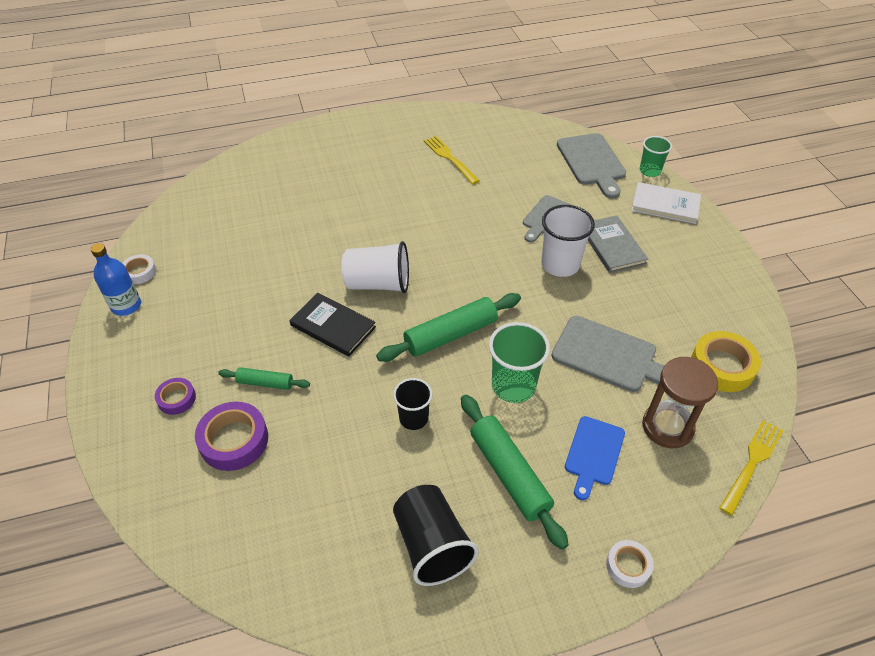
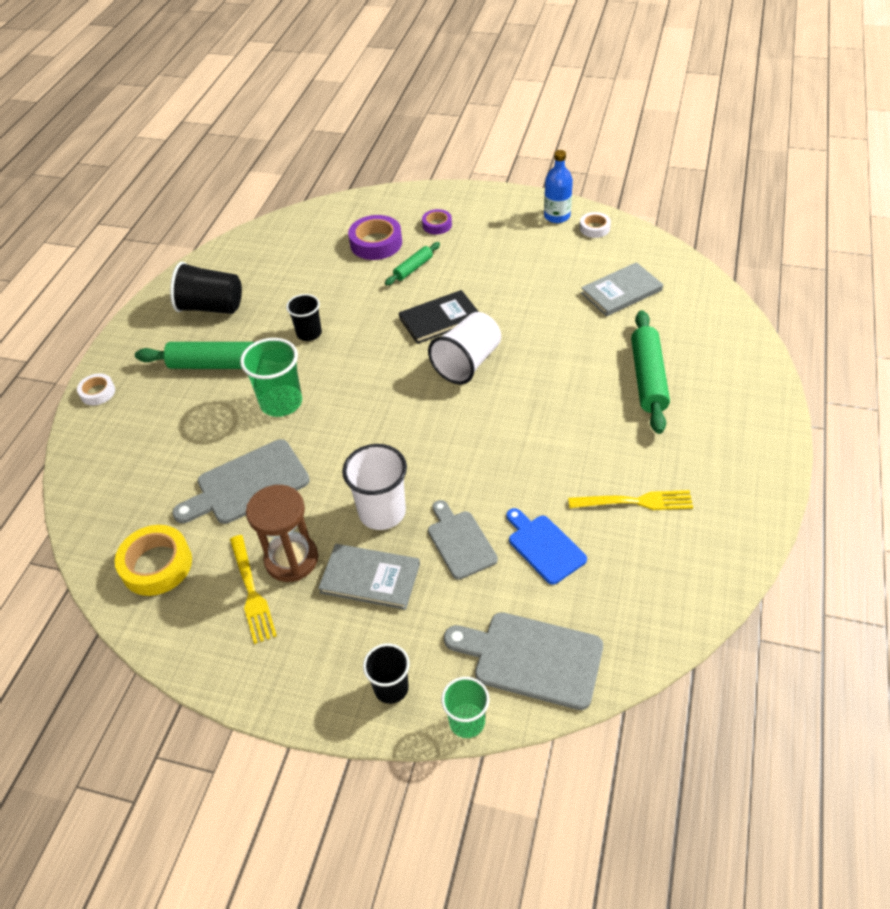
camera: 125 degrees right, 0 degrees up
green rolling pin [376,293,521,362] -> green rolling pin moved to [631,310,670,434]
blue cutting board [565,416,625,500] -> blue cutting board moved to [506,508,587,585]
white book [631,182,701,224] -> black cup [363,643,410,704]
brown hourglass [642,357,718,448] -> brown hourglass moved to [246,485,318,582]
yellow fork [719,420,783,516] -> yellow fork moved to [230,535,277,644]
none -> grey book [581,262,663,316]

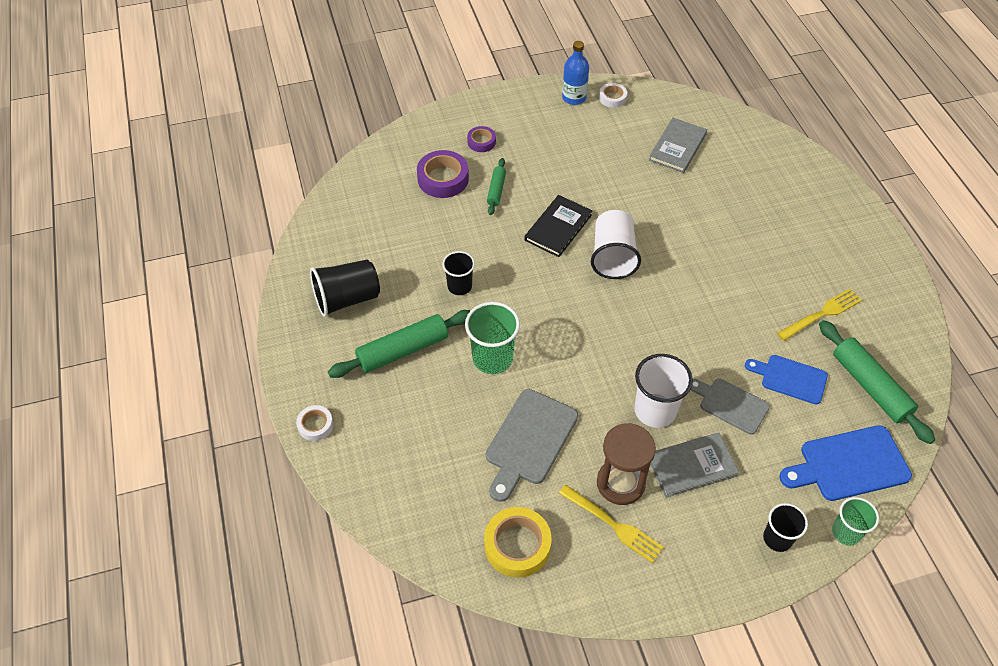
camera: 35 degrees left, 5 degrees up
grey cutting board [444,612,603,710] -> blue cutting board [779,425,912,501]
green rolling pin [631,310,670,434] -> green rolling pin moved to [819,320,935,444]

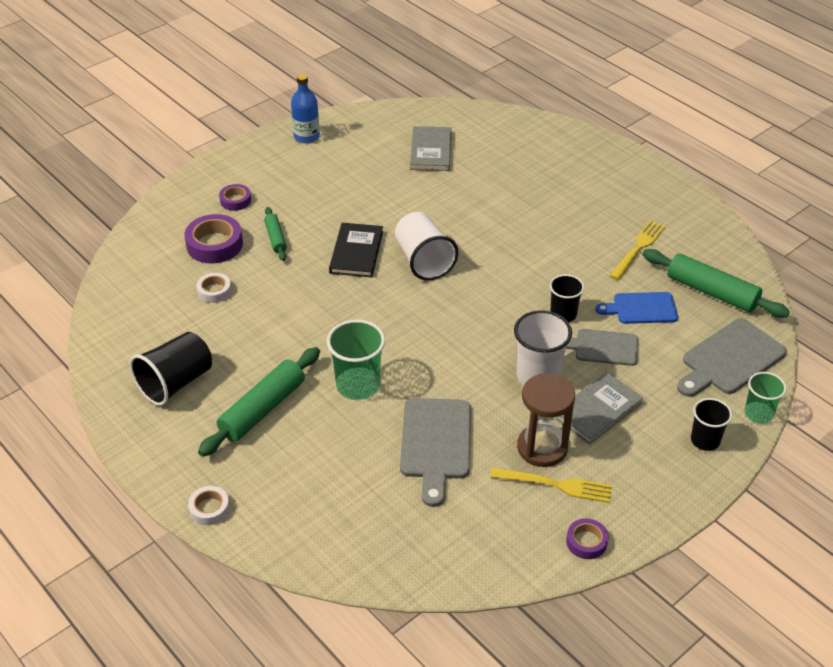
camera: 25 degrees left, 10 degrees down
black cup [442,251,475,295] -> black cup moved to [550,274,584,322]
yellow tape [484,507,552,578] -> none
white tape [599,83,627,108] -> white tape moved to [196,273,231,303]
blue cutting board [779,425,912,501] -> grey cutting board [677,318,787,397]
none -> purple tape [566,518,608,559]

